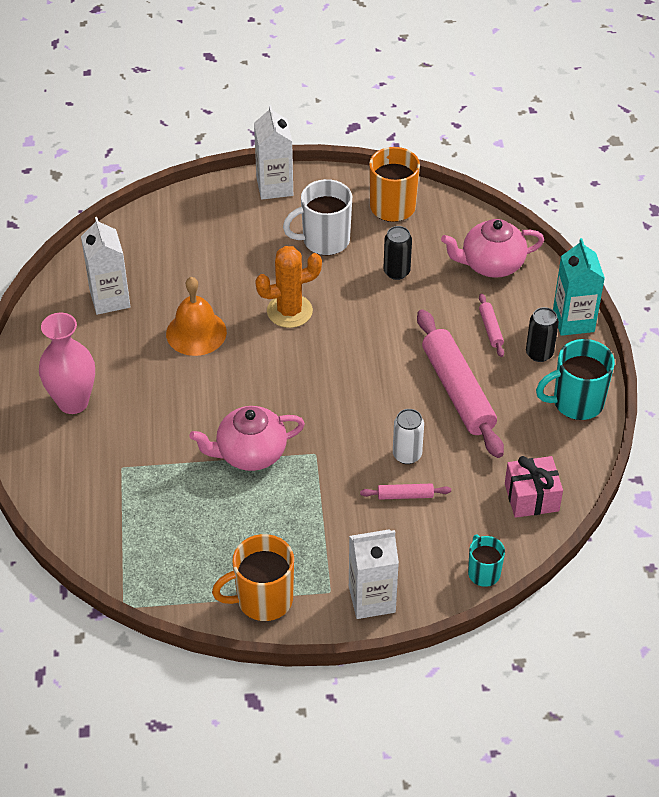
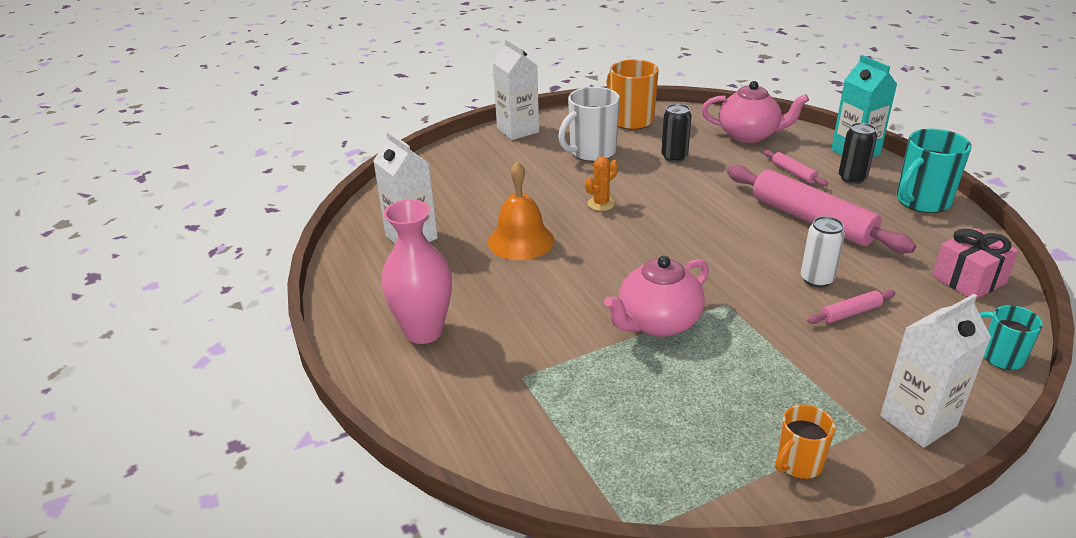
camera: 20 degrees left, 15 degrees down
orange mug [212,534,294,621] -> orange mug [775,404,835,479], size x0.59
orange cactus [255,246,322,328] -> orange cactus [585,156,618,211], size x0.57
pink teapot [441,219,544,278] -> pink teapot turned 135 degrees counterclockwise [702,81,809,143]

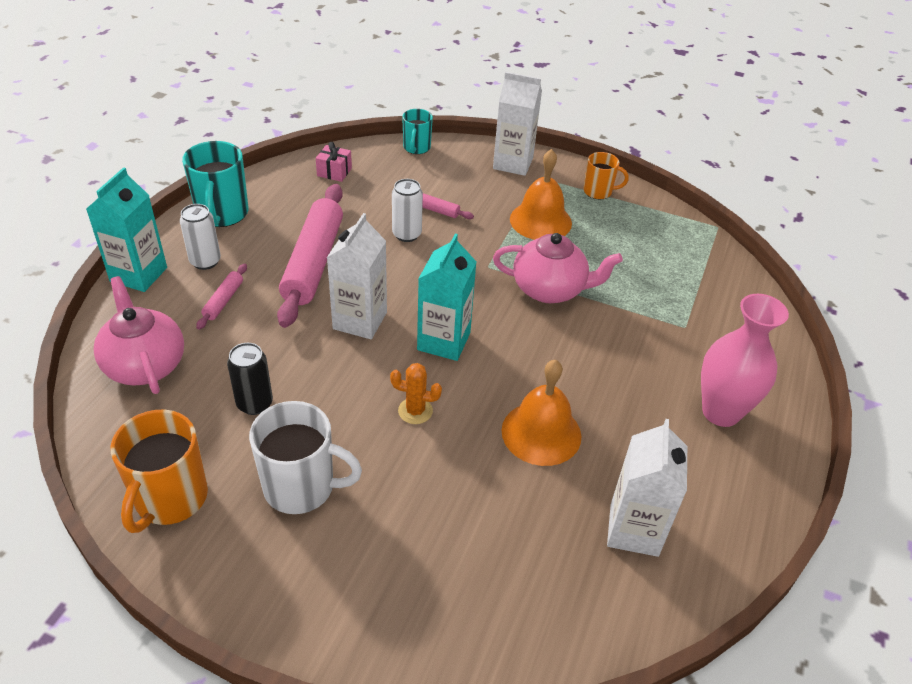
camera: 135 degrees left, 10 degrees up
white carton [493,39,539,140] -> white carton moved to [327,213,387,339]
black can [839,123,877,184] -> white can [180,204,221,270]
turquoise mug [897,129,972,213] -> turquoise mug turned 75 degrees clockwise [182,141,248,227]
pink gift [932,228,1019,299] -> pink gift [316,142,352,182], size x0.65
none -> turquoise carton [417,234,477,361]
none -> orange bell [510,149,572,240]

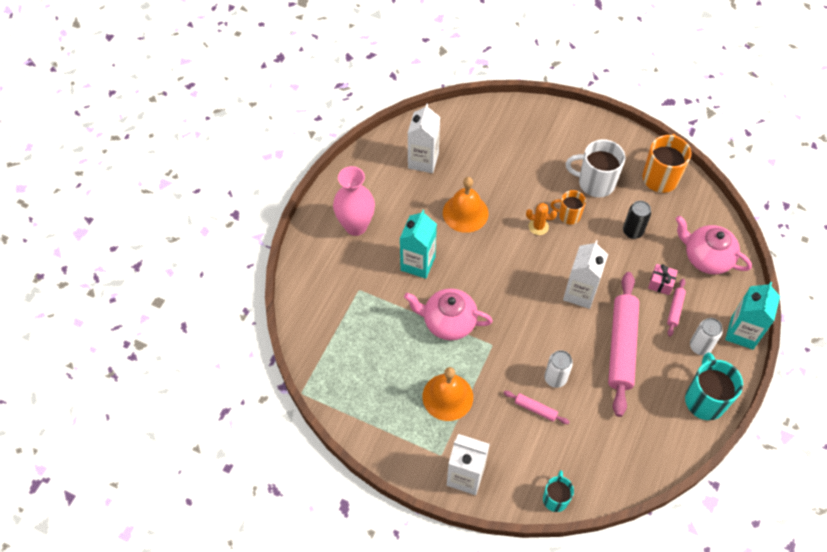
camera: 175 degrees left, 15 degrees up
pink teapot [93,276,184,394] -> pink teapot turned 150 degrees clockwise [676,216,752,274]
pink gift [316,142,352,182] -> pink gift moved to [648,264,678,295]
turquoise carton [417,234,477,361] -> turquoise carton moved to [400,210,437,279]
orange mug [583,152,629,199] -> orange mug moved to [551,190,586,224]

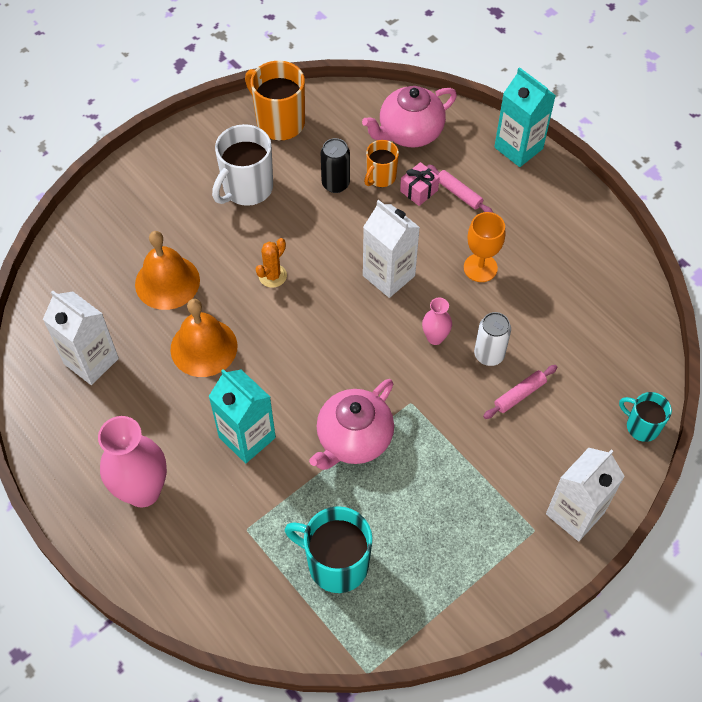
camera: 65 degrees left, 0 degrees up
orange bell [422,367,473,421] -> orange bell moved to [135,231,200,310]
orange mug [551,190,586,224] -> orange mug moved to [364,140,399,187]
pink rolling pin [608,272,639,417] -> orange goblet [464,212,505,282]
turquoise mug [685,352,743,420] -> turquoise mug moved to [284,506,372,593]
white can [690,318,723,355] -> none
none -> pink vase [422,298,452,345]

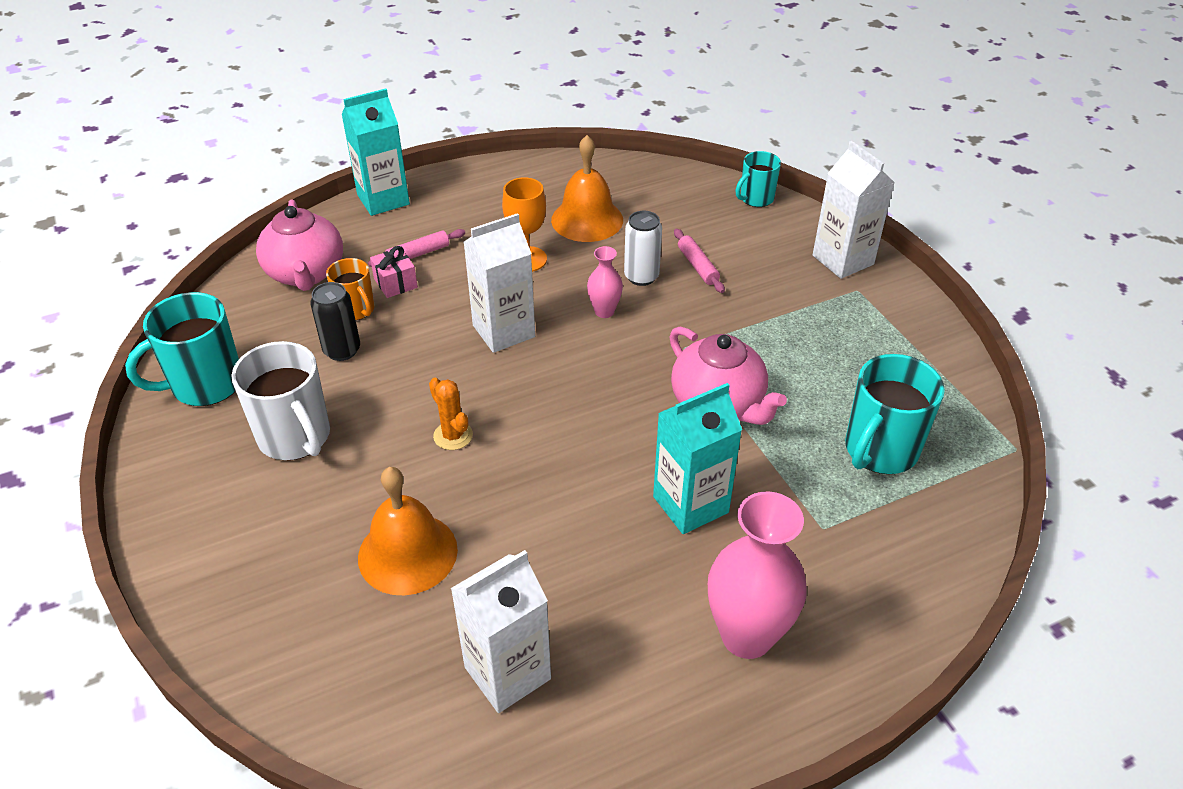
camera: 75 degrees left, 15 degrees down
orange bell [170,299,237,377] -> orange bell moved to [551,135,623,242]
orange mug [245,61,305,141] -> turquoise mug [125,292,239,406]

